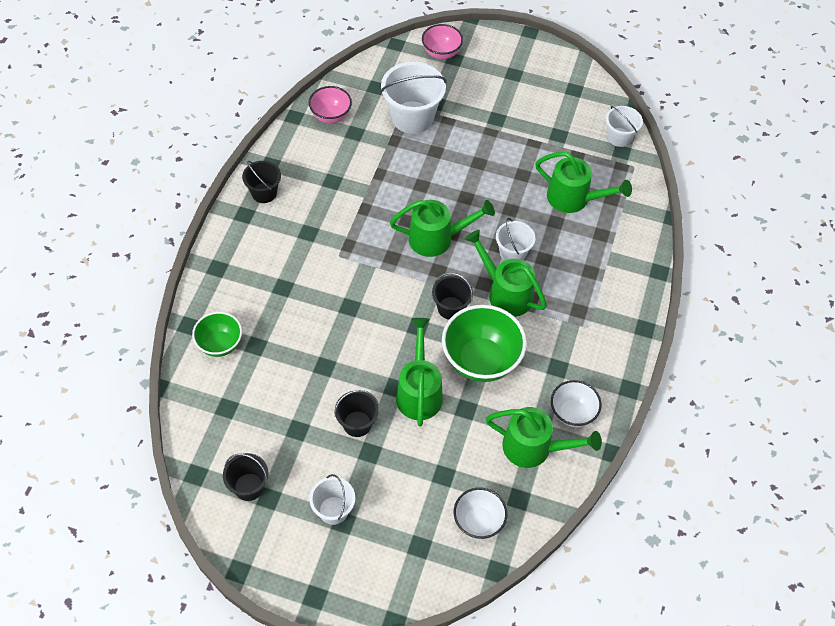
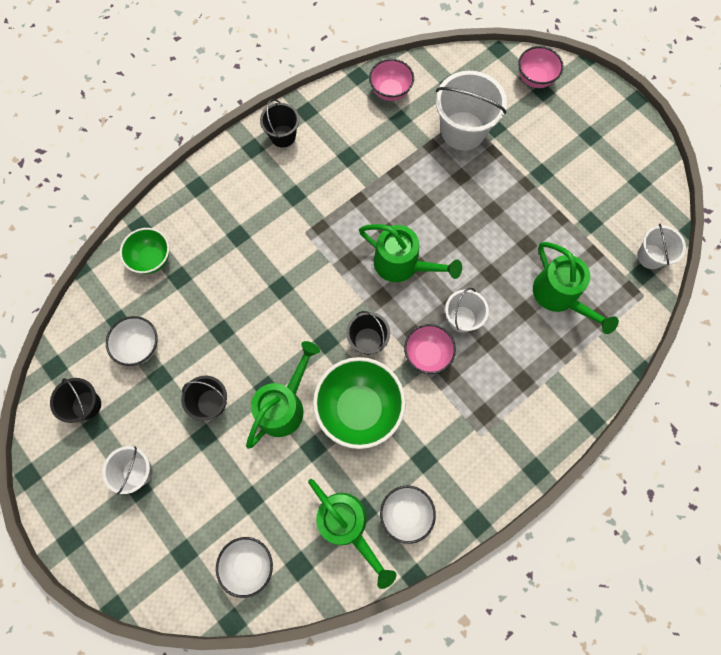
camera: 35 degrees right, 15 degrees up
green watering can [465,230,547,317] -> pink bowl [404,324,456,374]
none -> white bowl [106,316,158,366]

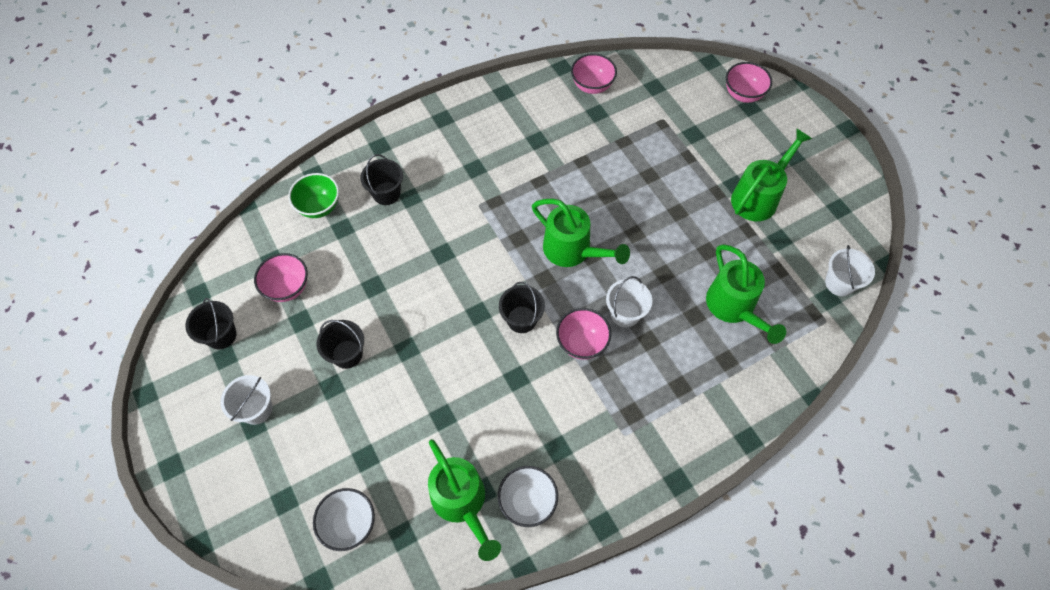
camera: 10 degrees right, 10 degrees down
white bowl [106,316,158,366] -> pink bowl [254,253,308,302]
green watering can [246,341,320,449] -> green watering can moved to [731,129,812,221]
black bucket [260,99,300,148] -> black bucket moved to [360,154,403,205]
green bowl [313,357,406,449] -> none
white bucket [435,71,507,150] -> none

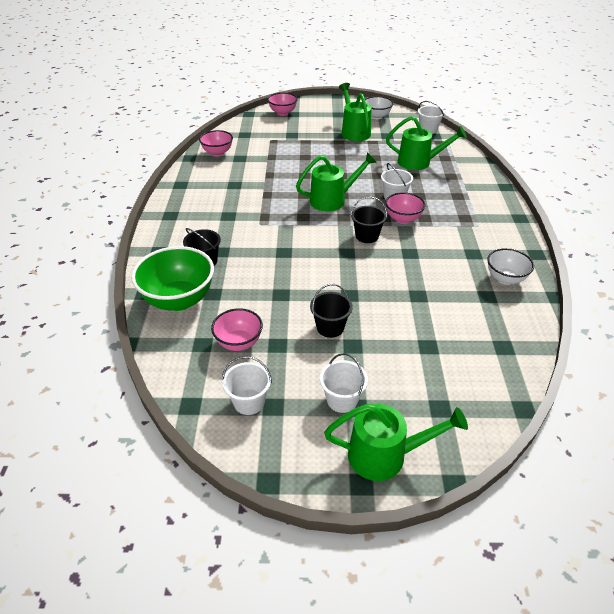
camera: 60 degrees left, 20 degrees down
black bucket [185,298,236,349] -> white bucket [222,356,272,415]
green bowl [288,173,339,218] -> green bowl [131,246,214,311], size x1.69
white bowl [313,488,375,551] -> white bowl moved to [365,96,393,119]
green watering can [428,439,501,561] -> green watering can moved to [324,404,468,481]

